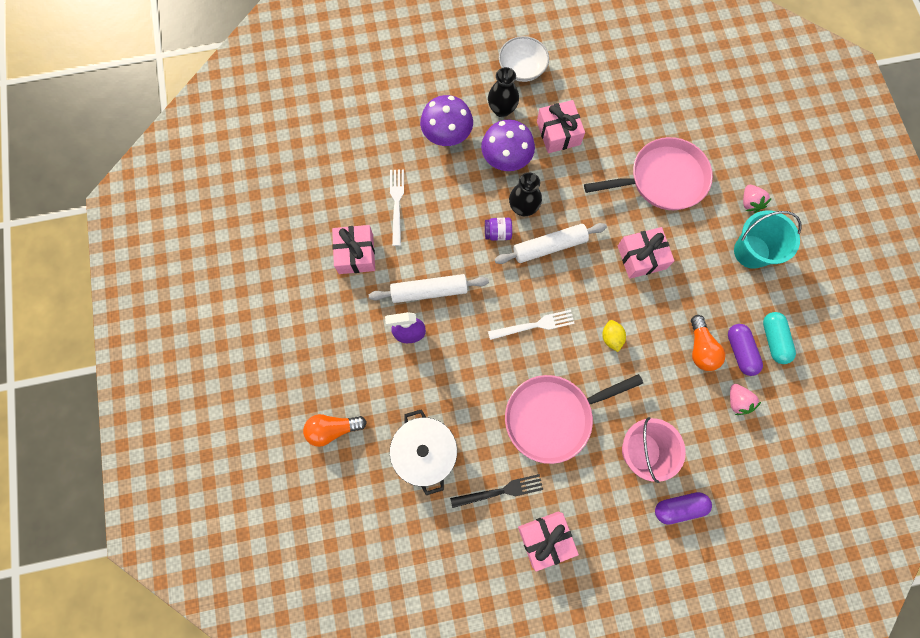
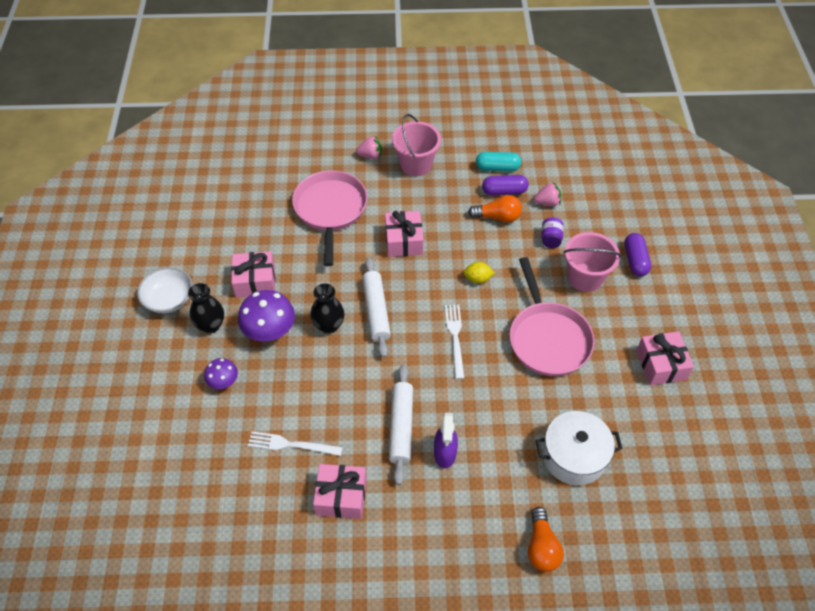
camera: 80 degrees left, 20 degrees down
purple mushroom [420,95,473,146] -> purple mushroom [204,358,238,389], size x0.57
black fork [450,474,543,508] -> none
purple jar [485,218,512,241] -> purple jar moved to [541,217,564,248]
turquoise bucket [734,210,802,269] -> pink bucket [392,114,441,176]

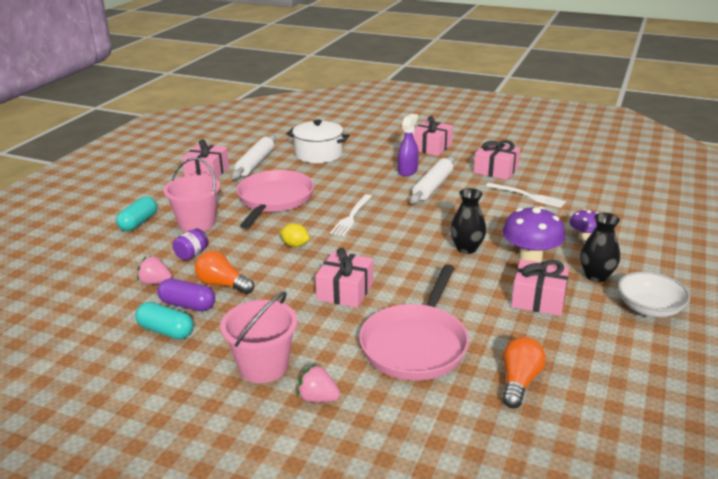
camera: 155 degrees left, 25 degrees down
white rolling pin [362,258,391,358] -> white rolling pin moved to [232,135,276,179]
orange light bulb [528,507,564,572] -> orange light bulb moved to [502,337,546,408]
purple capsule [624,233,651,276] -> turquoise capsule [116,197,157,231]
none -> pink gift [413,116,453,156]

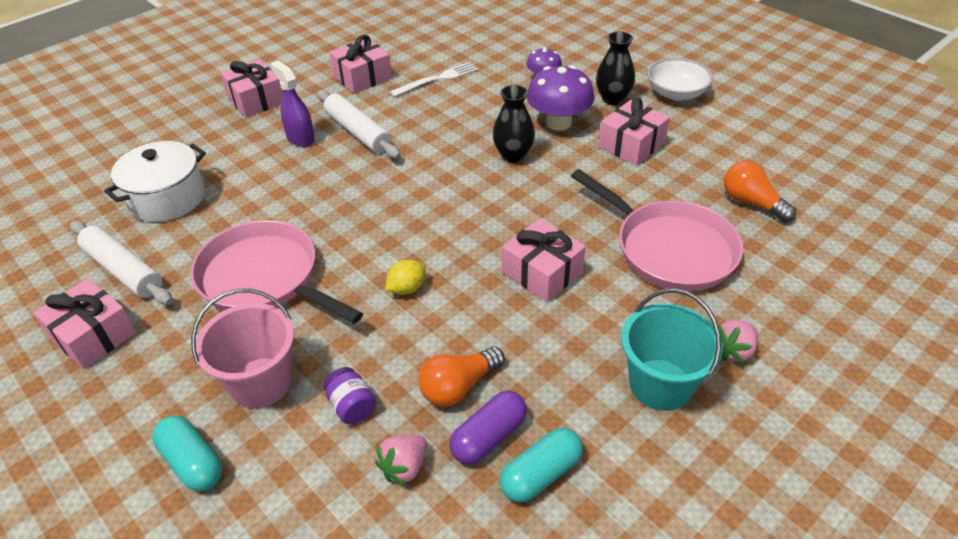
camera: 65 degrees left, 15 degrees up
pink bucket [220,292,298,383] -> turquoise bucket [621,289,723,411]
white fork [330,194,372,236] -> none

